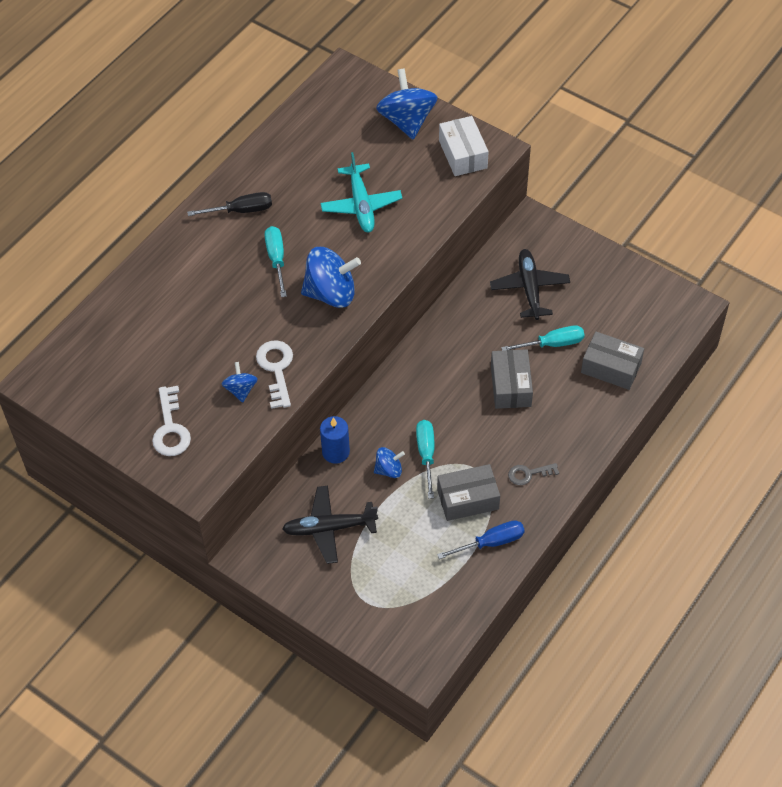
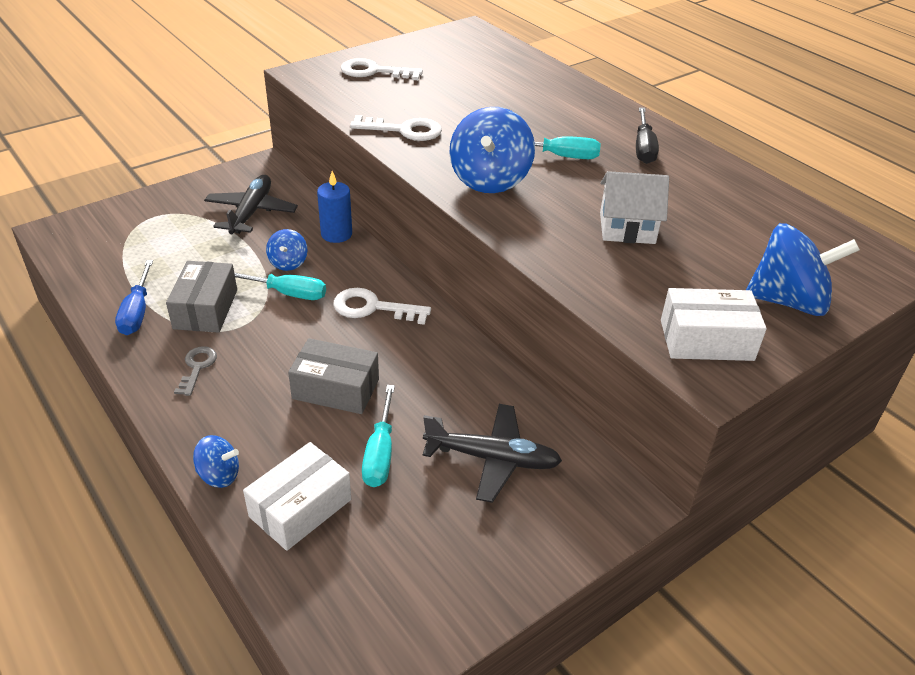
camera: 105 degrees right, 15 degrees down
blue spinning top [222,362,258,403] -> blue spinning top moved to [193,435,239,488]
turquoise plane [320,152,402,233] -> white house [600,171,669,244]
grey box [581,332,644,390] -> white box [243,442,351,551]
none -> white key [333,288,431,325]

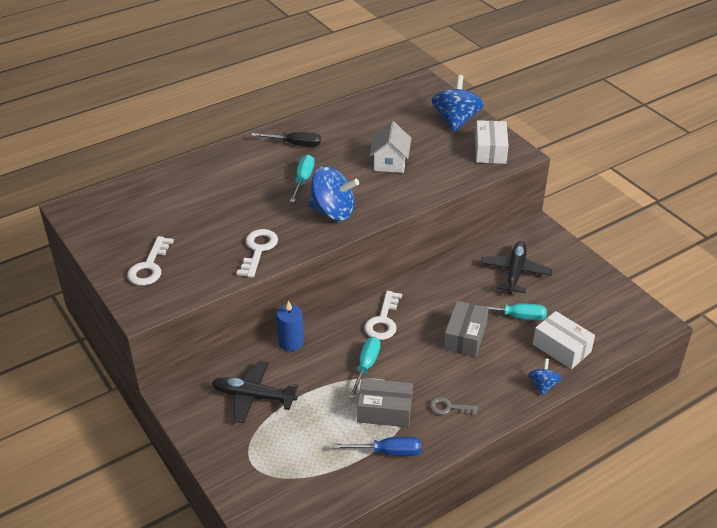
camera: 85 degrees left, 0 degrees up
blue spinning top [266,229,307,271] -> none

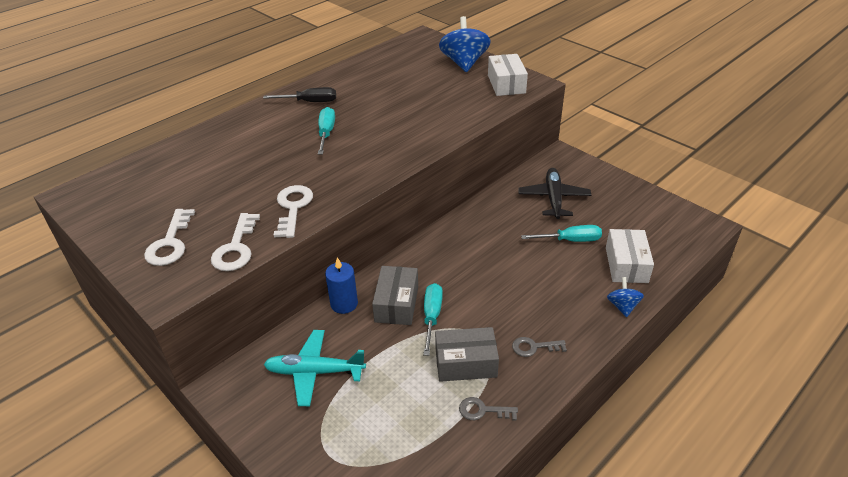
camera: 10 degrees left, 0 degrees up
black plane [212,361,298,423] -> turquoise plane [264,330,366,406]
blue spinning top [308,166,359,221] -> none
blue screwdriver [333,437,421,456] -> grey key [459,397,518,421]
white key [364,291,402,340] -> white key moved to [211,213,260,271]
white house [370,121,411,173] -> none
grey box [444,301,489,357] -> grey box moved to [372,266,418,325]
white box [533,311,595,369] -> white box turned 60 degrees clockwise [606,229,654,283]

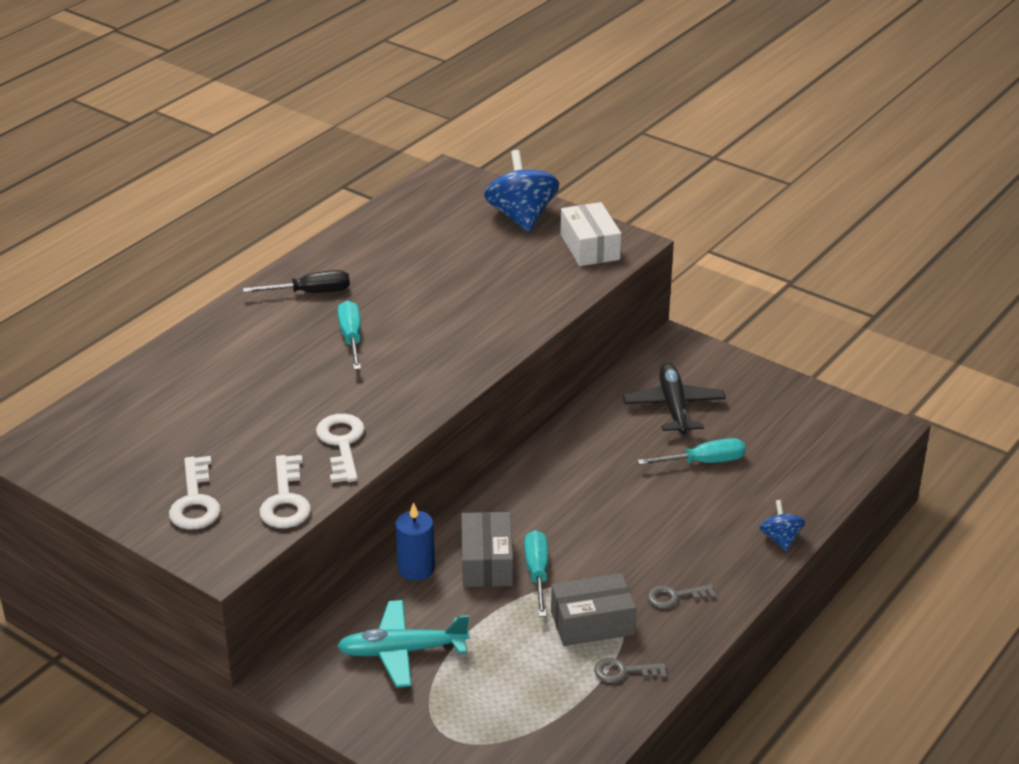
camera: 10 degrees left, 5 degrees down
white box [606,229,654,283] -> none

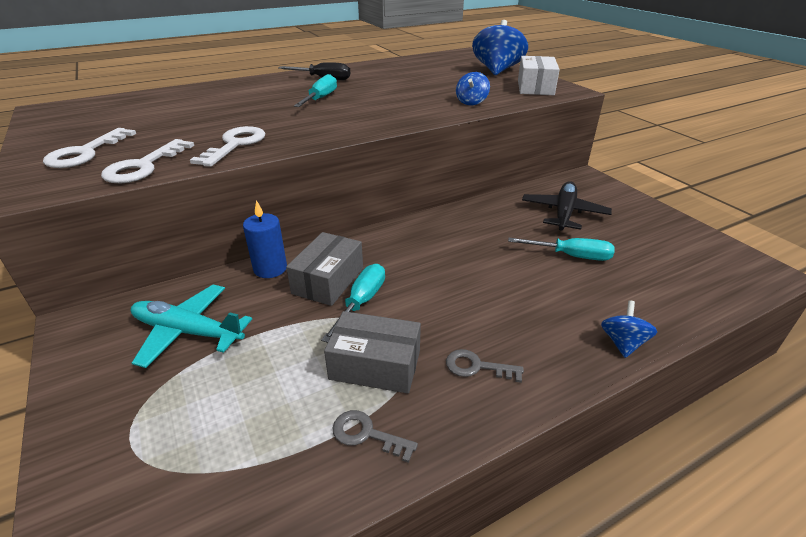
camera: 25 degrees right, 0 degrees up
none -> blue spinning top [456,72,490,105]

